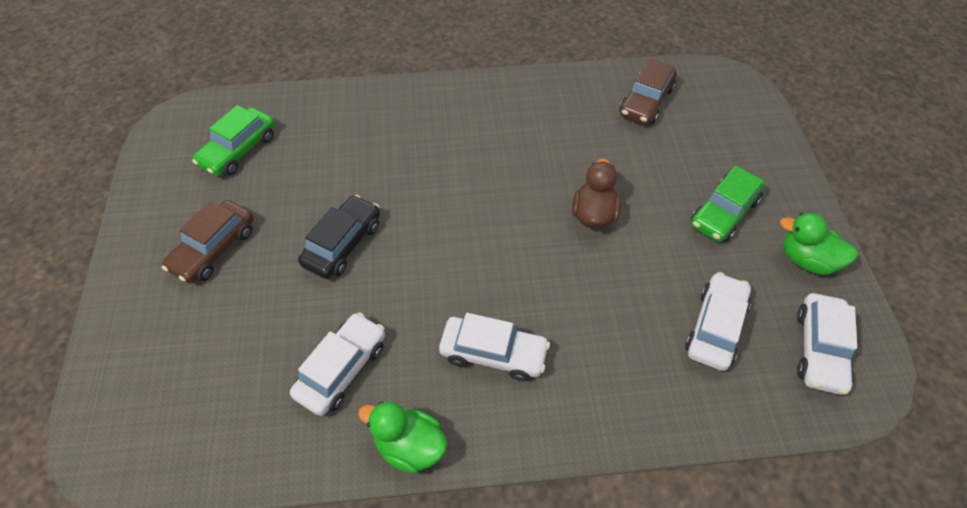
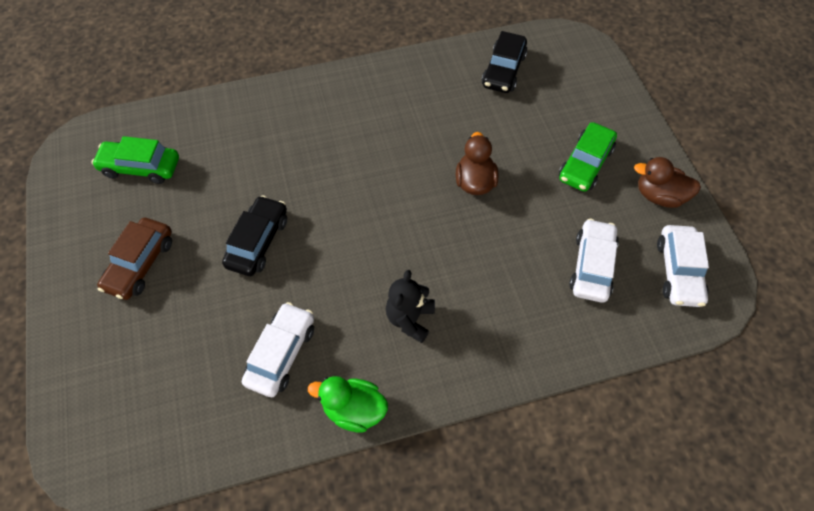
camera: 10 degrees left, 5 degrees up
green car [192,105,275,176] -> green car turned 75 degrees clockwise [92,136,179,184]
white car [439,313,550,381] -> black teddy bear [386,270,435,343]
brown car [619,58,677,125] -> black car [482,31,527,93]
green duck [780,213,858,275] -> brown duck [634,157,701,208]

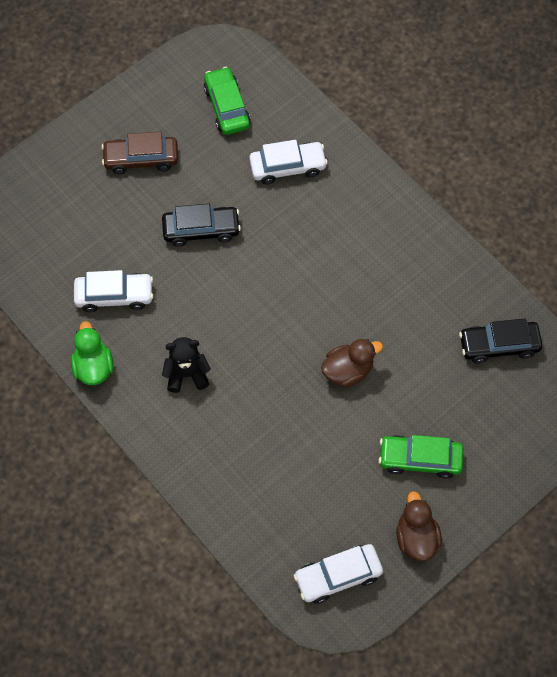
camera: 65 degrees right, 5 degrees up
white car [569,219,619,303] -> white car moved to [249,140,328,184]

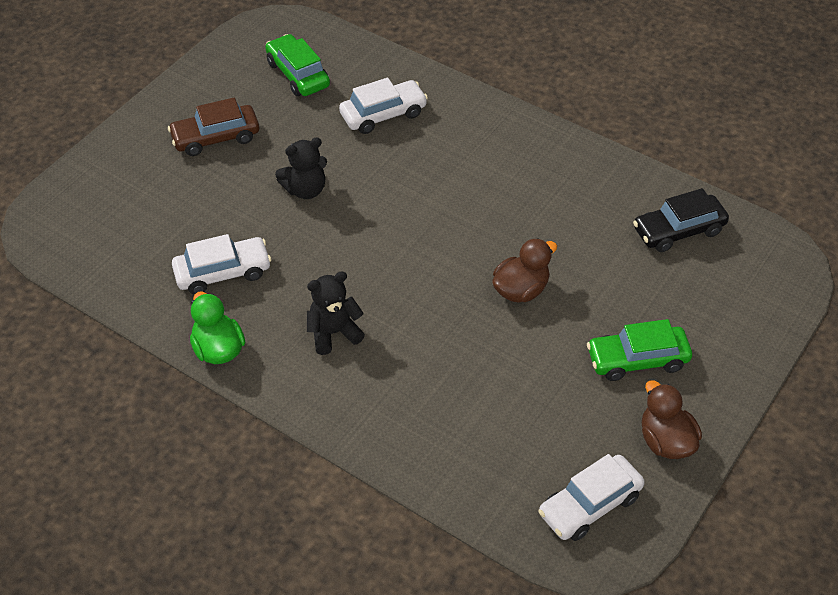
camera: 15 degrees left, 15 degrees down
black car [162,204,241,247] -> black teddy bear [275,138,327,199]

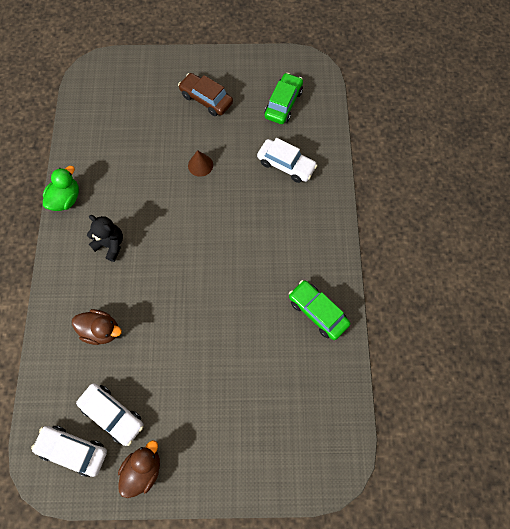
camera: 55 degrees right, 20 degrees up
white car [172,234,271,295] -> white car moved to [76,383,143,446]
black teddy bear [275,138,327,199] -> brown cone [188,150,213,177]
brown duck [492,238,557,303] -> brown duck moved to [72,309,122,345]
green car [587,319,692,381] -> green car moved to [289,280,350,340]
black car [633,188,729,252] -> none

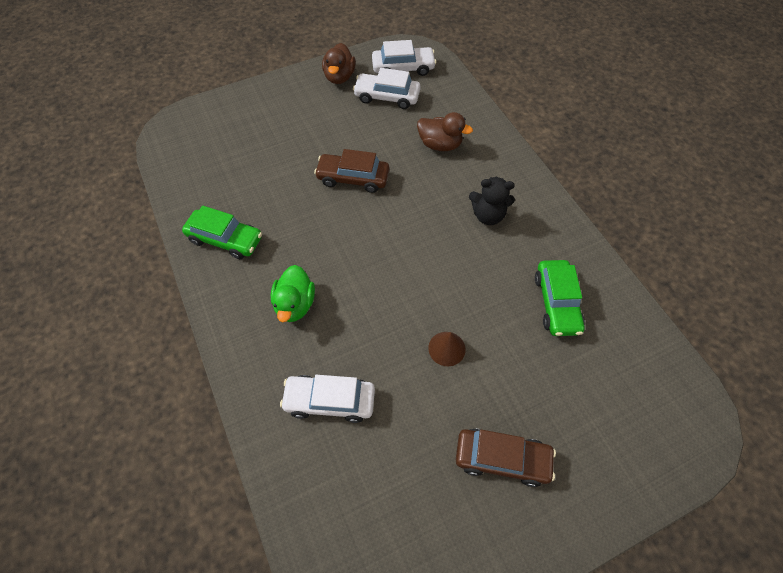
camera: 155 degrees right, 10 degrees down
green duck [43,166,79,211] -> green duck moved to [271,265,315,322]
brown duck [72,309,122,345] -> brown duck turned 150 degrees counterclockwise [417,112,473,151]
green car [264,73,303,124] -> green car moved to [535,260,585,336]
none -> brown car [314,149,389,193]

